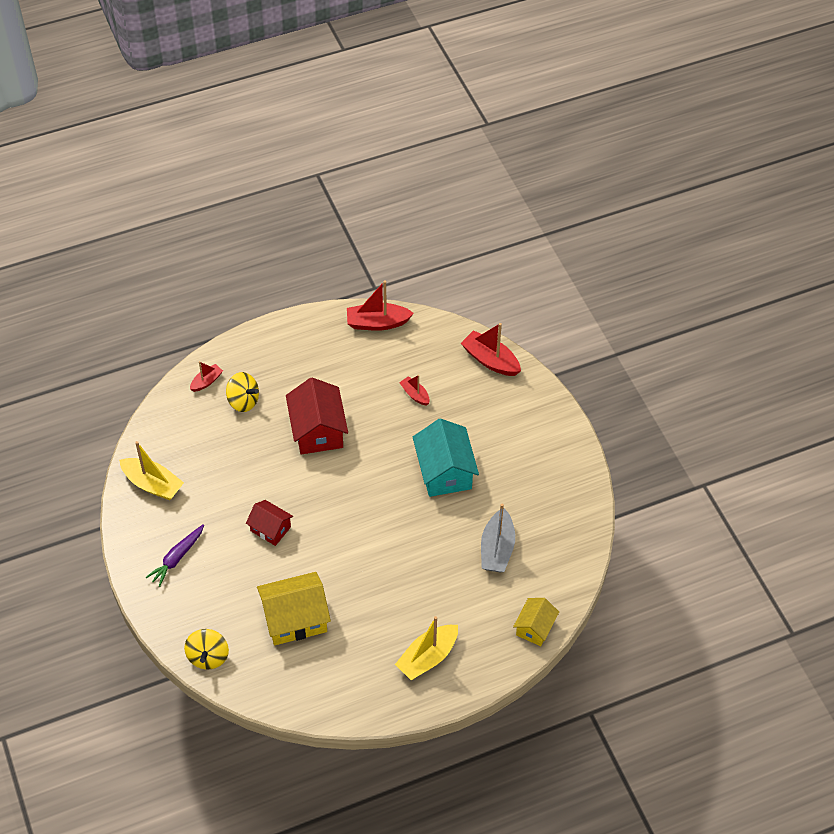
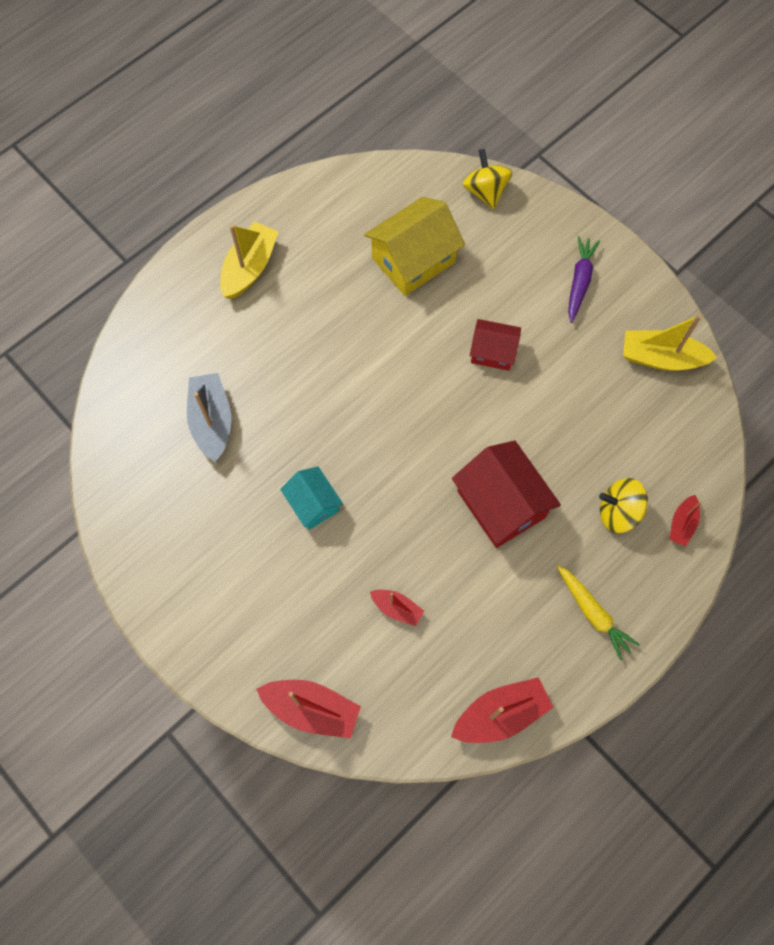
camera: 160 degrees right, 15 degrees up
turquoise house [413,418,479,497] -> turquoise house [280,467,343,530], size x0.59
yellow house [513,598,559,646] -> none
none -> yellow carrot [557,565,640,660]

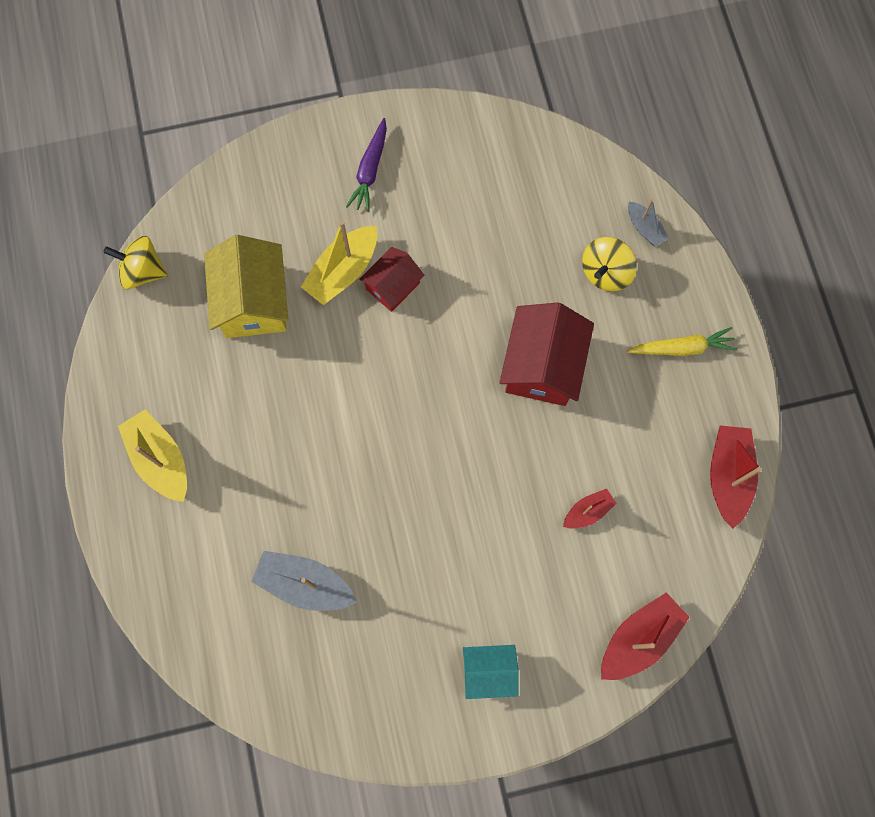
camera: 60 degrees left, 5 degrees up
turquoise house [280,467,343,530] -> turquoise house moved to [463,645,519,699]
red house [452,440,561,548] -> red house turned 75 degrees counterclockwise [500,302,594,406]
yellow spinning top [463,149,512,209] -> yellow spinning top moved to [103,236,168,289]
purple carrot [568,236,600,323] -> purple carrot turned 120 degrees counterclockwise [346,118,387,212]
yellow boat [623,314,718,371] -> yellow boat moved to [301,221,377,305]
red boat [669,495,702,546] -> grey boat [628,199,669,247]

